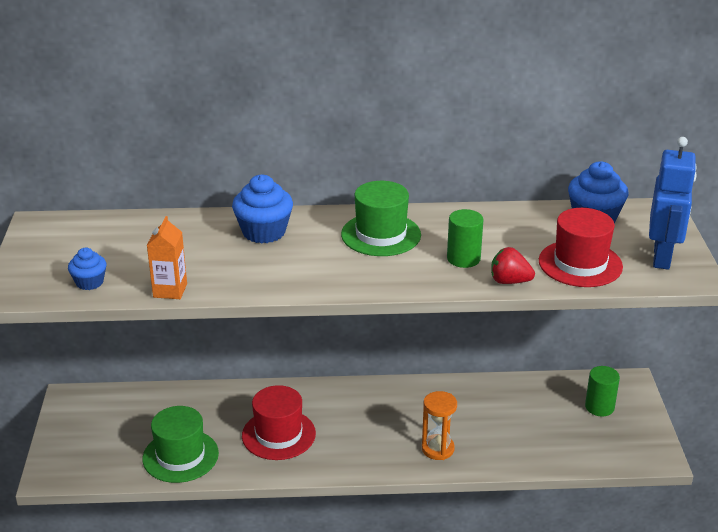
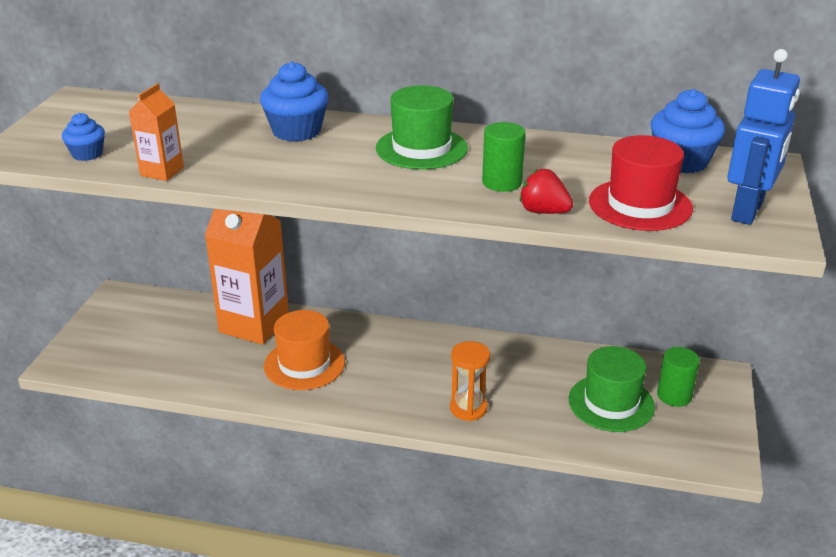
camera: 15 degrees right, 0 degrees up
green hat [142,406,219,483] -> green hat moved to [568,346,655,432]
red hat [242,385,316,460] -> orange hat [264,310,345,390]
none -> orange carton [205,209,289,345]

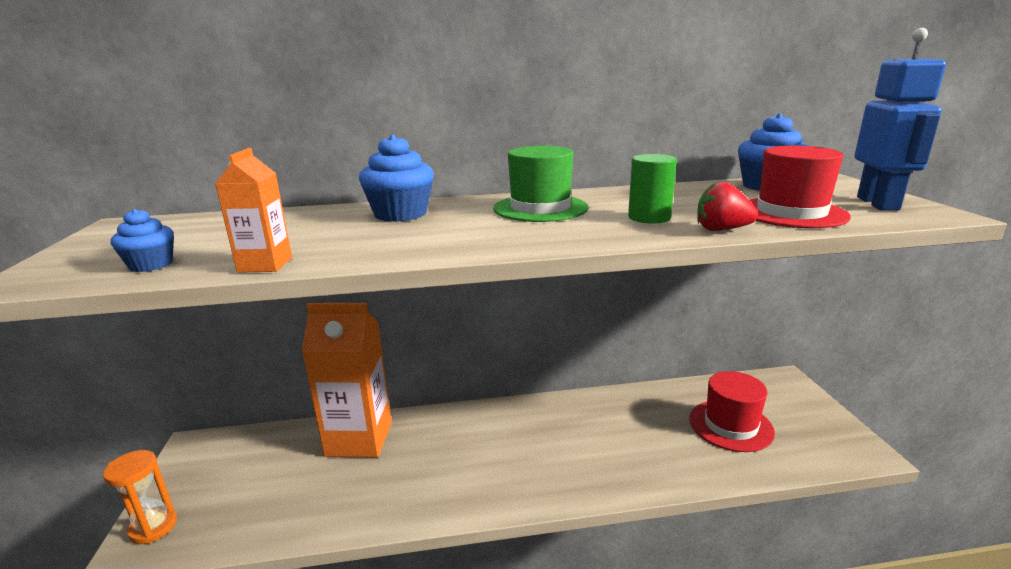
camera: 20 degrees left, 10 degrees down
orange hat [264,310,345,390] -> none
orange hourglass [450,341,490,421] -> orange hourglass moved to [103,450,177,544]
green hat [568,346,655,432] -> red hat [690,371,775,452]
green cylinder [657,347,700,407] -> none

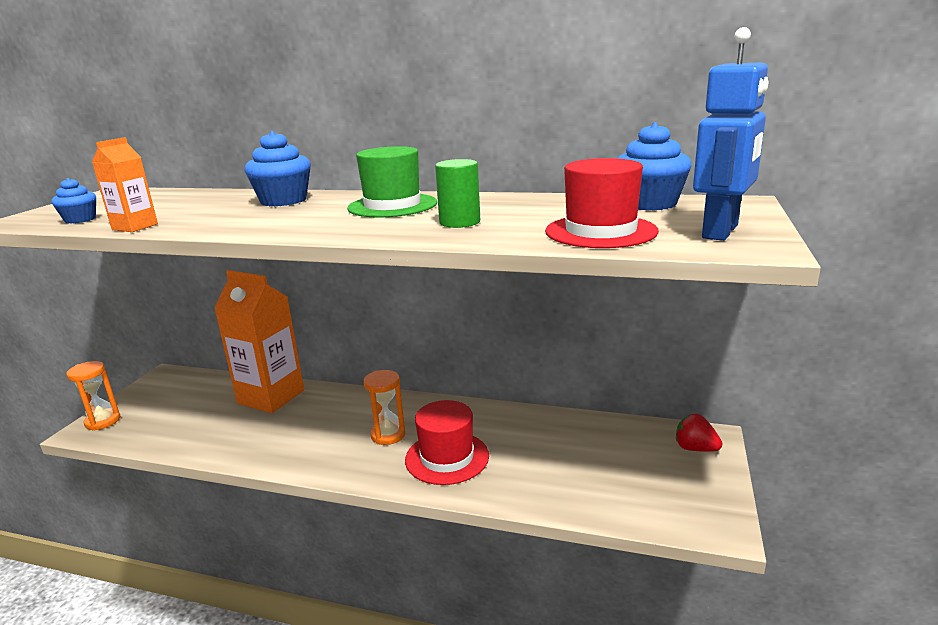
camera: 25 degrees right, 0 degrees up
red hat [690,371,775,452] -> red hat moved to [405,400,489,485]
red strawberry [697,182,758,231] -> red strawberry moved to [676,414,722,452]
none -> orange hourglass [363,370,405,445]

